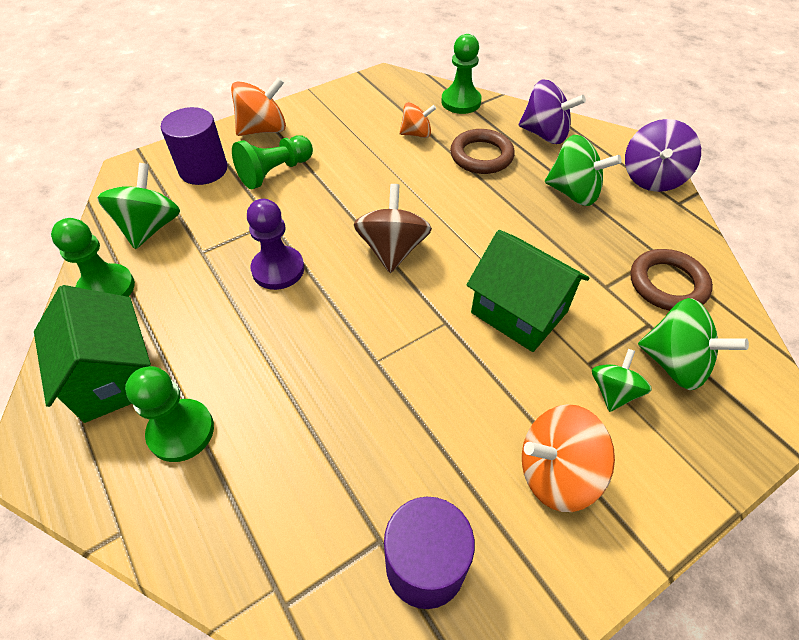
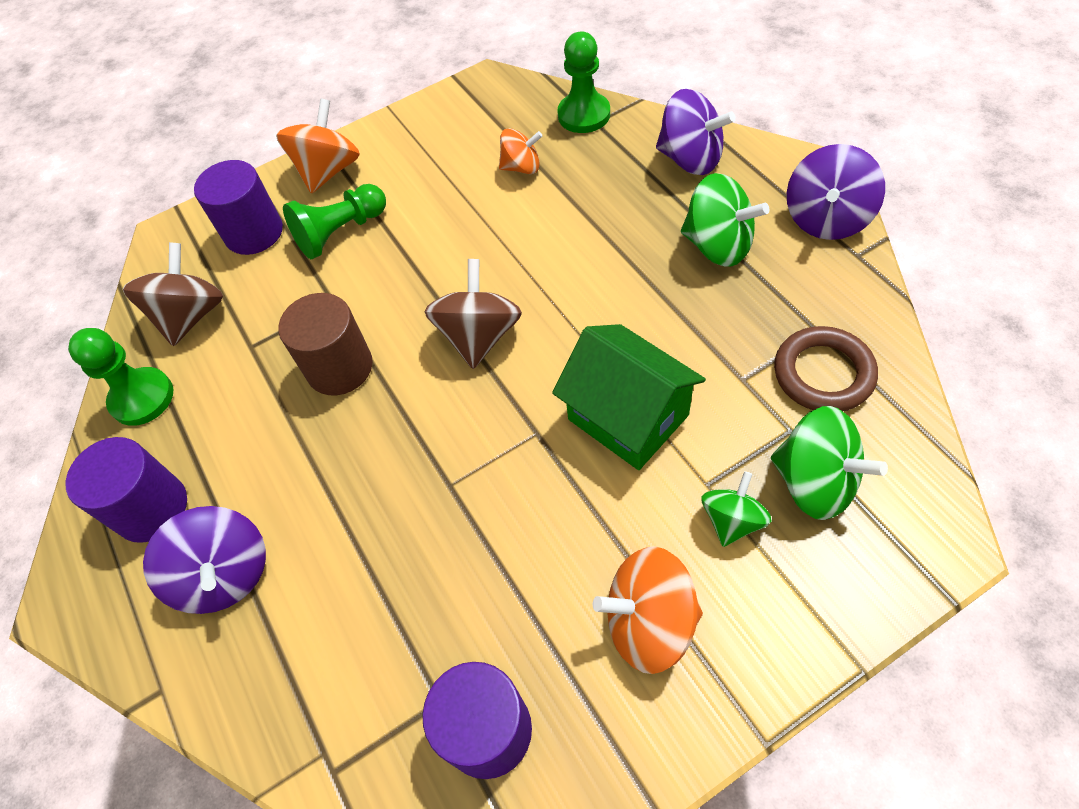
camera: 10 degrees right, 5 degrees up
green house [34,285,151,423] -> purple cylinder [65,437,187,543]
green spinning top [97,163,180,249] -> brown spinning top [123,242,223,346]
green pawn [125,366,214,462] -> purple spinning top [143,506,266,614]
orange spinning top [231,77,286,136] -> orange spinning top turned 45 degrees counterclockwise [276,99,360,194]
purple pawn [247,199,304,290] -> brown cylinder [278,293,373,395]
brown ring [450,129,515,174] -> none

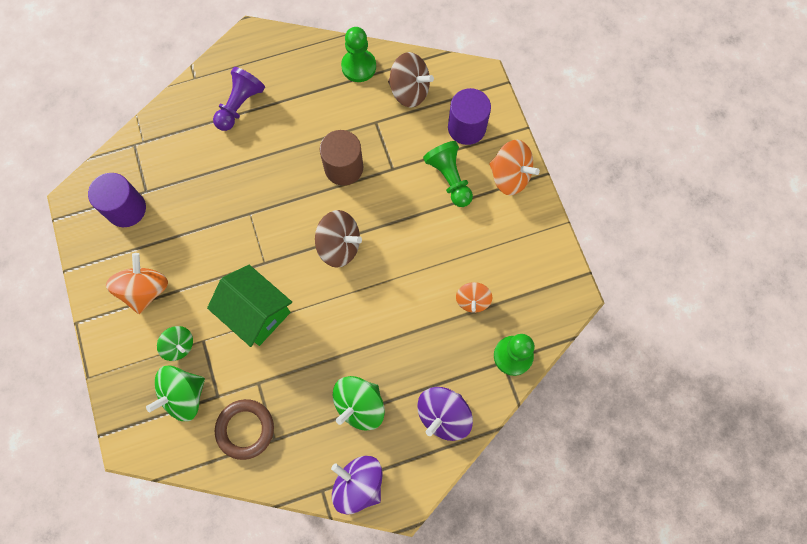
camera: 95 degrees right, 15 degrees up
purple cylinder [65,437,187,543] -> none
purple spinning top [143,506,266,614] -> purple pawn [213,67,265,131]
green house [552,324,706,470] -> green house turned 75 degrees clockwise [207,265,292,347]

